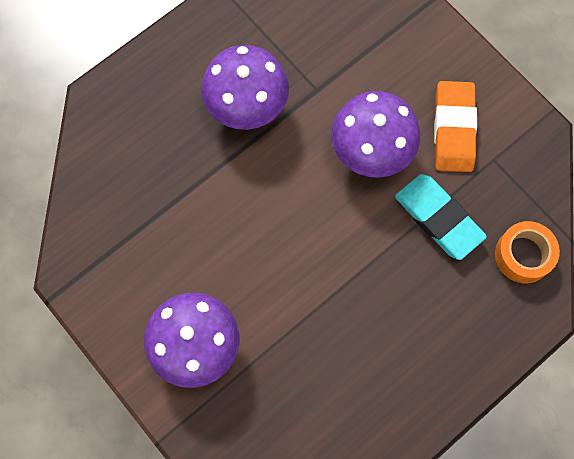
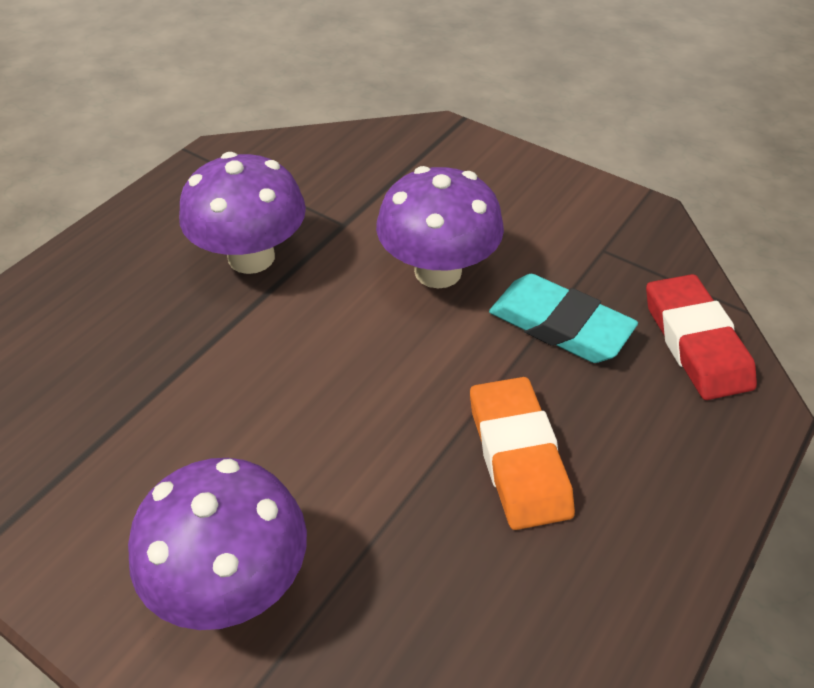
camera: 15 degrees left, 25 degrees down
orange eraser [434,81,477,172] -> orange eraser moved to [470,377,575,530]
orange tape [495,221,560,283] -> red eraser [646,274,757,400]

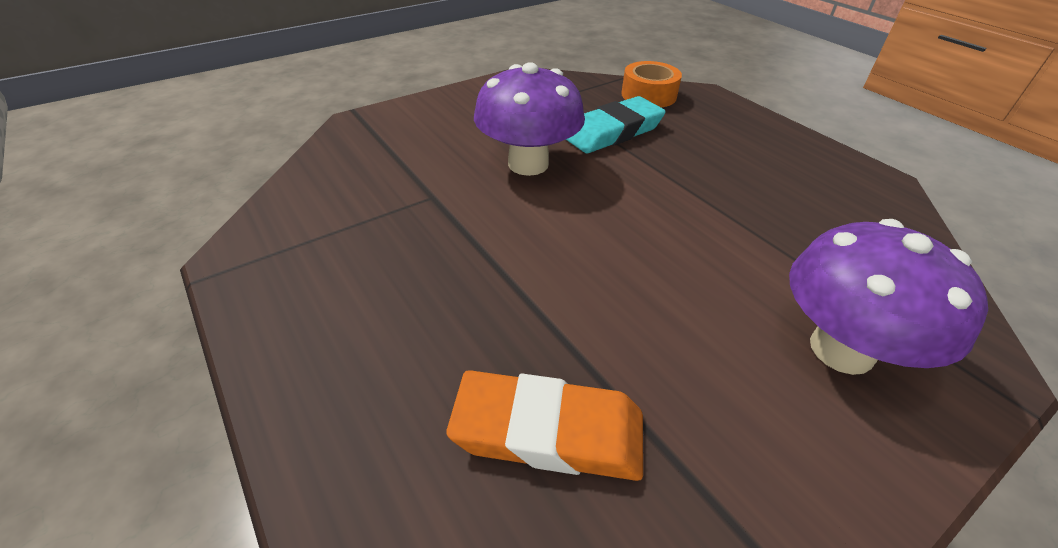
camera: 70 degrees left, 5 degrees down
purple mushroom [179,152,306,274] -> none
orange eraser [470,377,575,530] -> orange eraser moved to [446,370,643,481]
red eraser [646,274,757,400] -> orange tape [621,61,682,108]

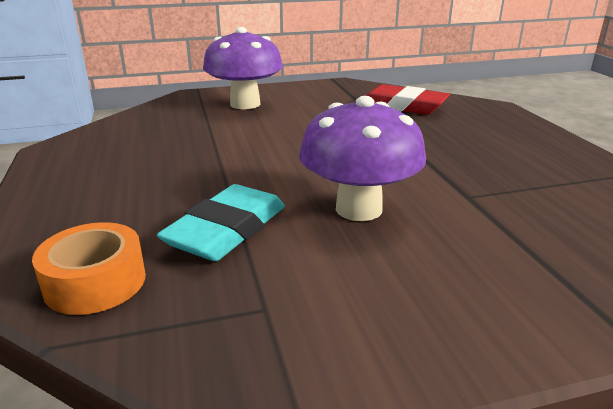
camera: 160 degrees left, 15 degrees down
orange eraser [446,370,643,481] -> red eraser [366,84,450,115]
turquoise eraser [566,96,666,153] -> turquoise eraser turned 45 degrees counterclockwise [157,184,285,261]

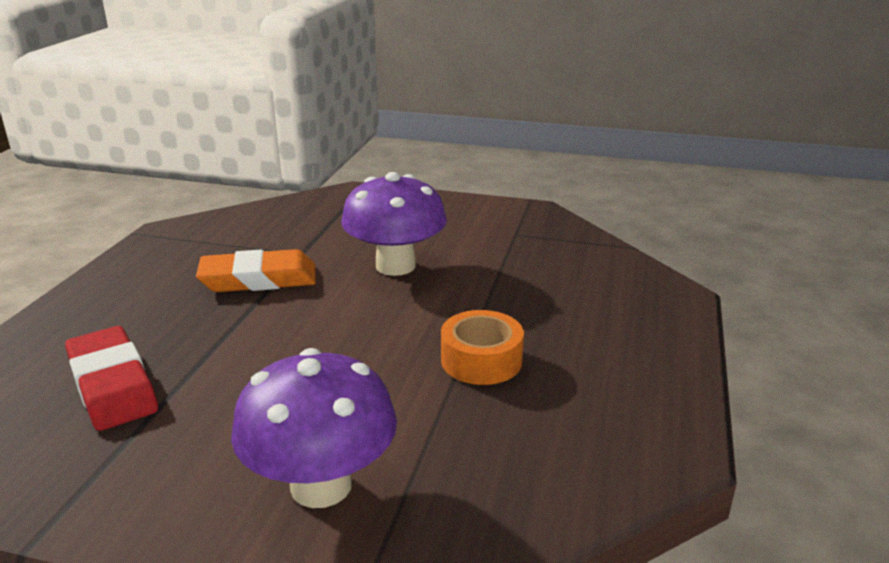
camera: 150 degrees left, 0 degrees up
orange tape [32,222,146,315] -> orange tape moved to [441,310,524,385]
turquoise eraser [157,184,285,261] -> none
none -> orange eraser [196,249,316,292]

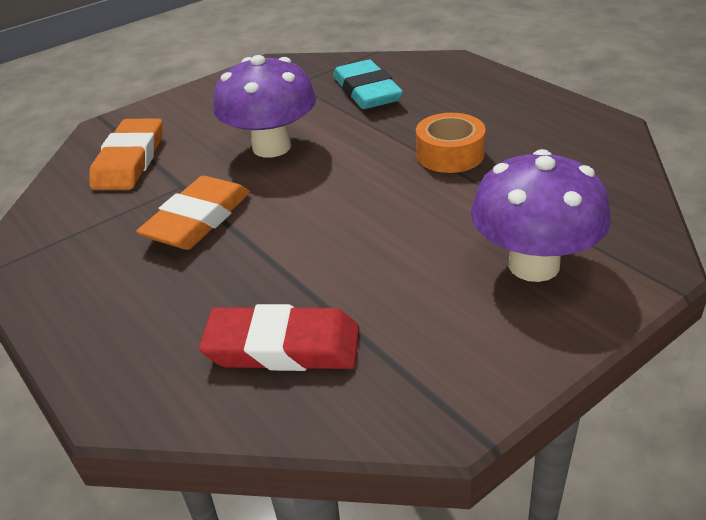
camera: 50 degrees left, 10 degrees up
none -> orange eraser [90,118,162,190]
none -> turquoise eraser [333,60,403,109]

